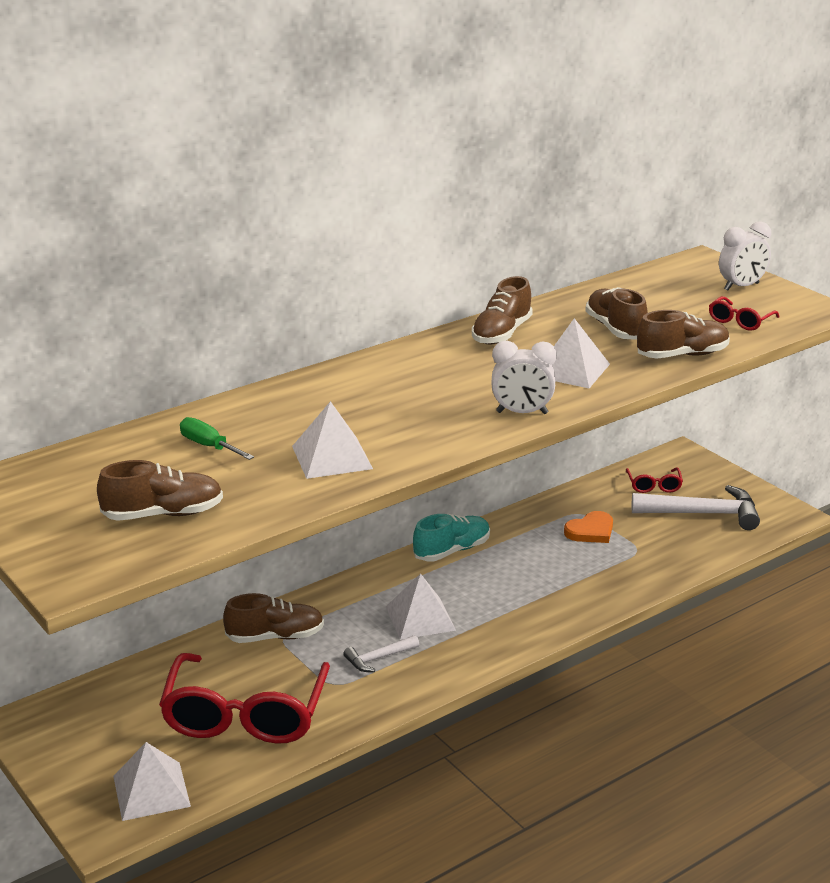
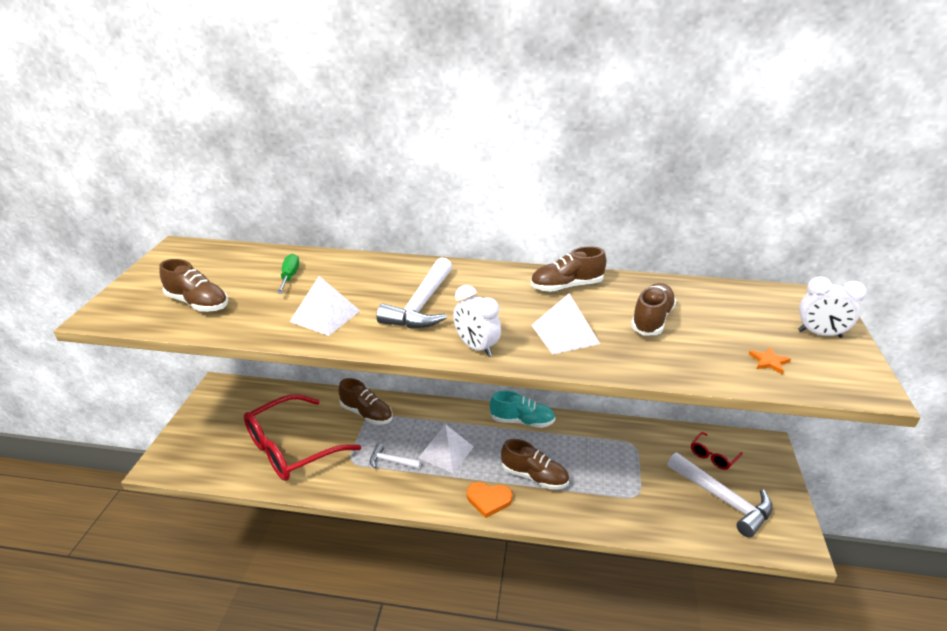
camera: 45 degrees right, 5 degrees up
white pyramid [113,742,191,821] -> none
orange heart [564,511,613,543] -> orange heart moved to [467,482,513,518]
brown shoe [637,310,730,359] -> brown shoe moved to [501,439,569,490]
red glasses [709,296,780,331] -> orange star [749,347,791,374]
none -> white hammer [377,257,452,328]

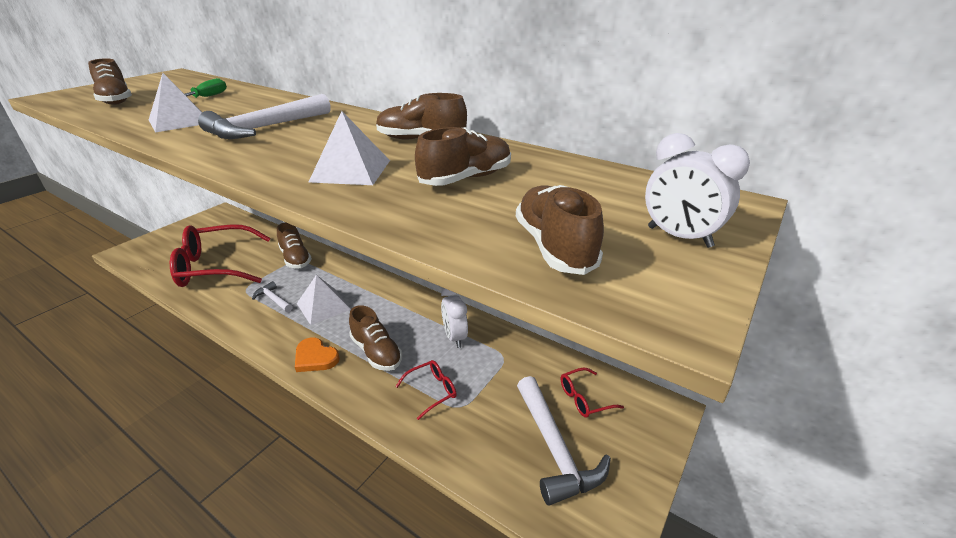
camera: 25 degrees right, 0 degrees up
white clock [453,285,501,357] -> white clock moved to [441,288,468,348]
turquoise shoe [490,390,555,428] -> none
orange star [749,347,791,374] -> brown shoe [516,185,604,275]
none -> red glasses [395,360,457,420]

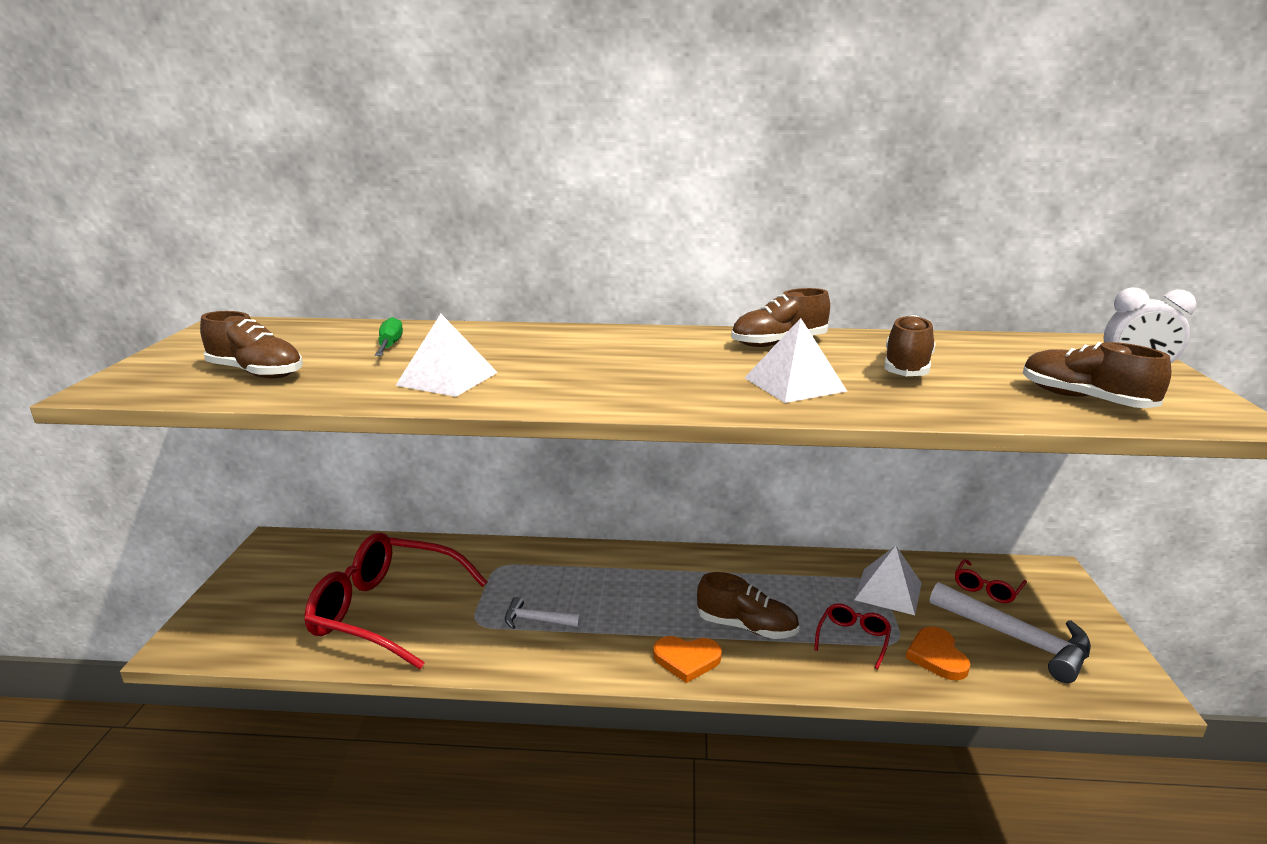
camera: 30 degrees left, 10 degrees down
red glasses [170,224,271,287] -> red glasses turned 60 degrees clockwise [304,532,487,669]
white hammer [198,94,331,139] -> none
brown shoe [277,222,312,269] -> none
white pyramid [297,275,351,325] -> white pyramid moved to [854,546,922,615]
white clock [441,288,468,348] -> none
none -> orange heart [906,627,970,680]

